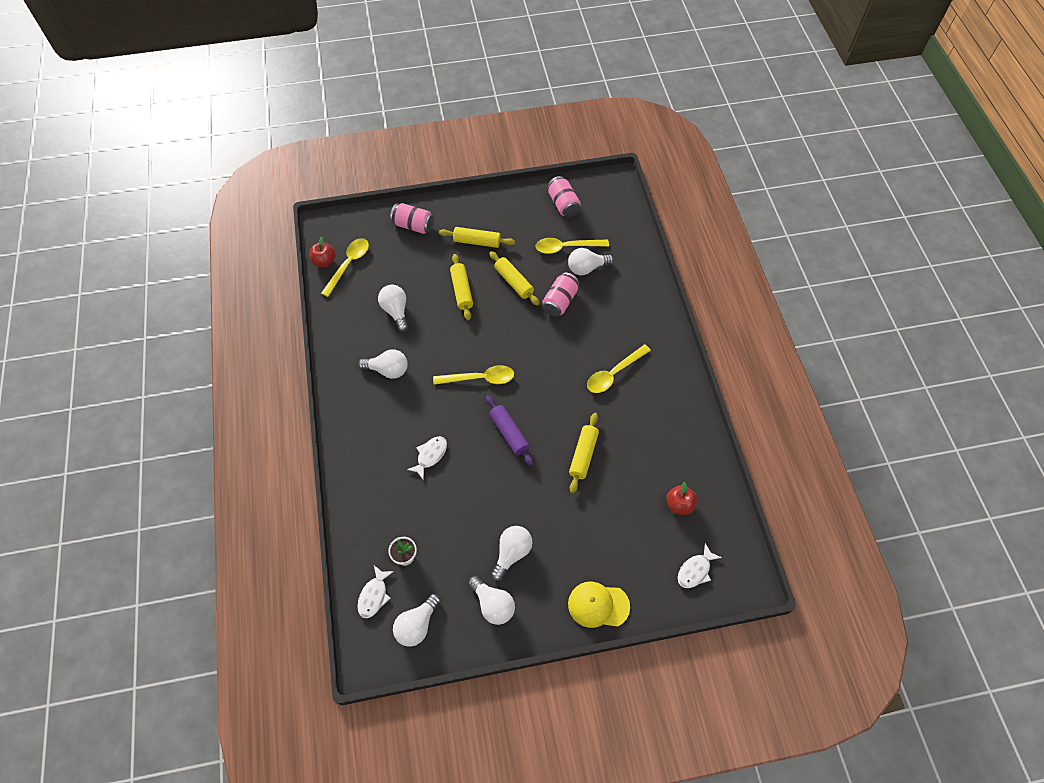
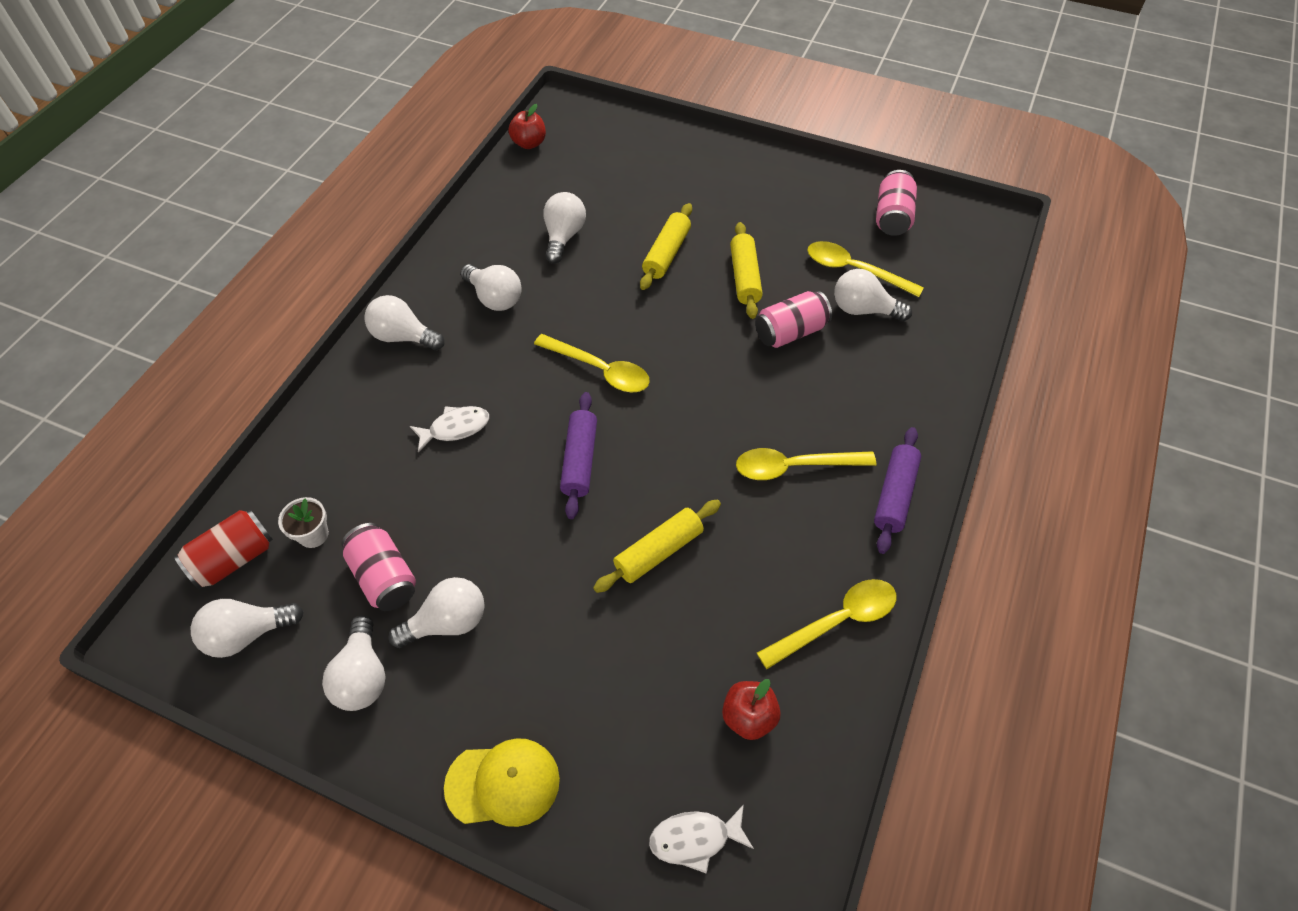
camera: 35 degrees right, 5 degrees down
yellow spoon [321,238,369,297] -> yellow spoon moved to [757,579,897,669]
white fish [357,565,394,618] -> red can [174,510,273,589]
pink can [390,203,434,234] -> pink can moved to [341,523,416,611]
yellow rolling pin [439,227,515,248] -> none
yellow cap [568,582,630,628] -> yellow cap turned 135 degrees clockwise [444,738,560,827]
none -> white light bulb [364,295,445,350]
none -> purple rolling pin [874,427,921,554]

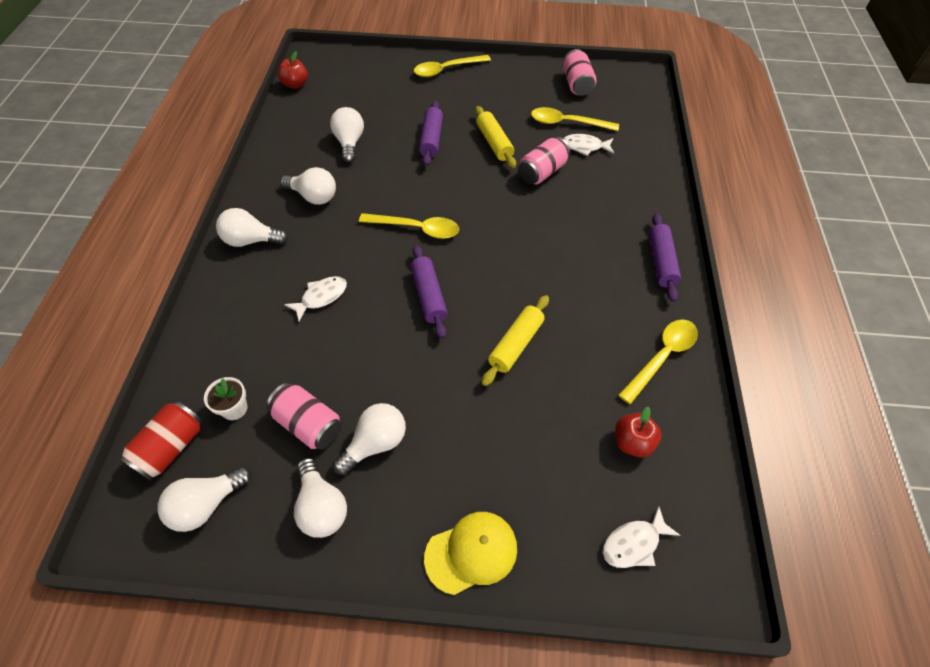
camera: 20 degrees left, 0 degrees up
yellow rolling pin [640,203,692,290] -> purple rolling pin [419,101,443,166]
yellow spoon [736,448,876,480] -> yellow spoon moved to [414,55,491,77]
white light bulb [834,269,912,321] -> white fish [563,134,614,156]

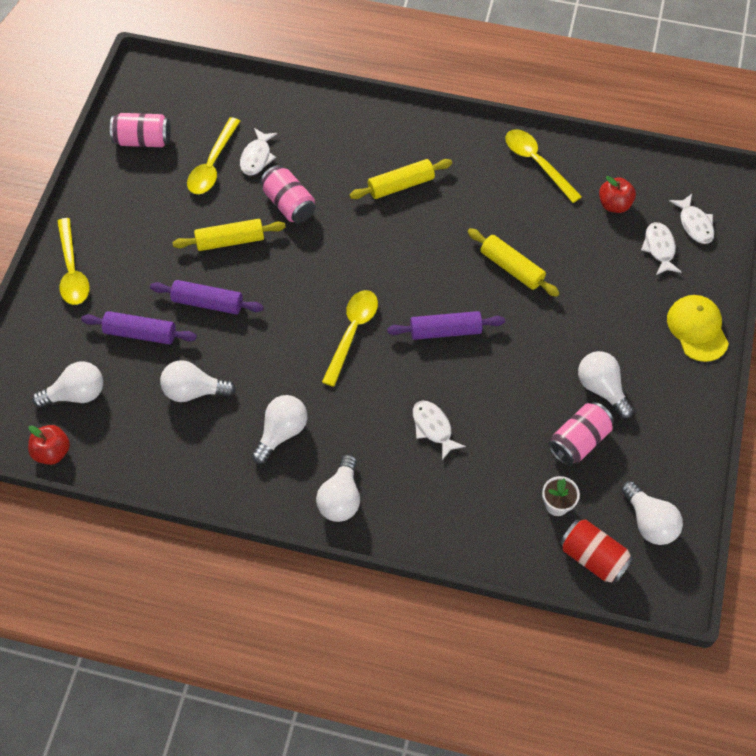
camera: 80 degrees left, 5 degrees up
white light bulb [294,458,347,538] -> white light bulb moved to [32,361,103,408]
purple rolling pin [649,213,681,302] -> purple rolling pin moved to [81,311,197,344]
none -> yellow rolling pin [349,159,452,199]
none -> white fish [641,222,681,275]

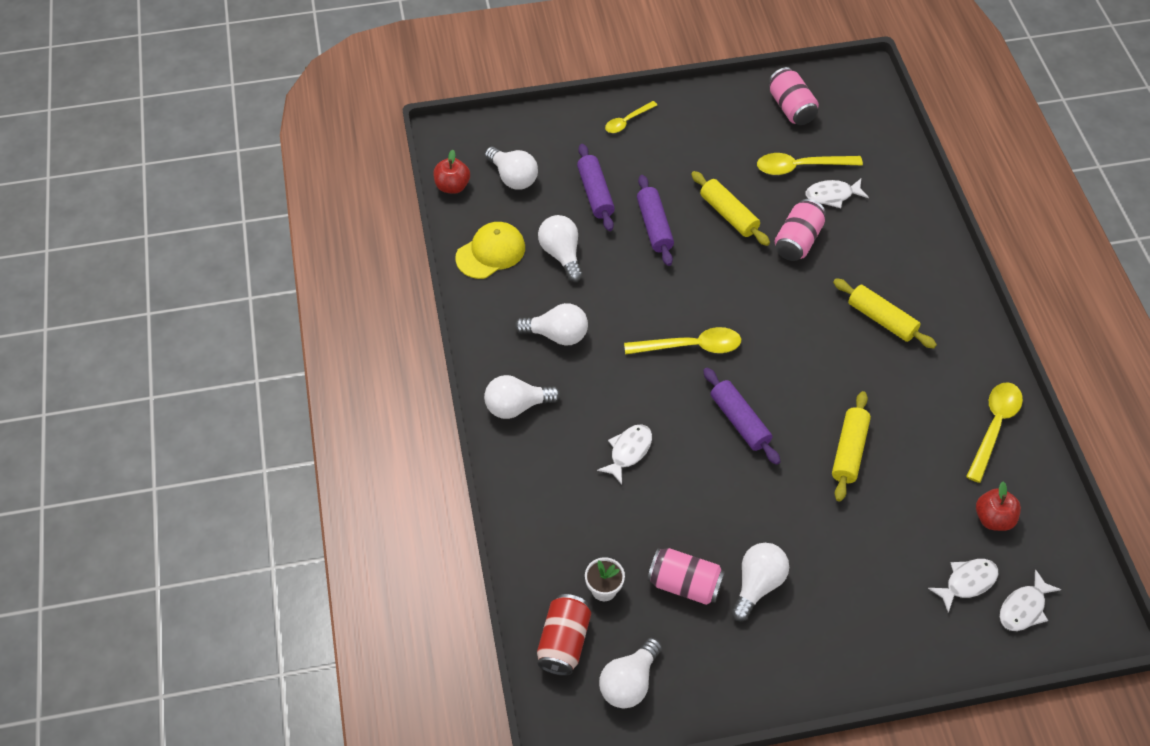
camera: 65 degrees right, 5 degrees down
yellow spoon [57,218,90,305] -> yellow spoon [605,101,657,133], size x0.62
yellow cap [667,295,729,362] -> yellow cap moved to [455,222,525,279]

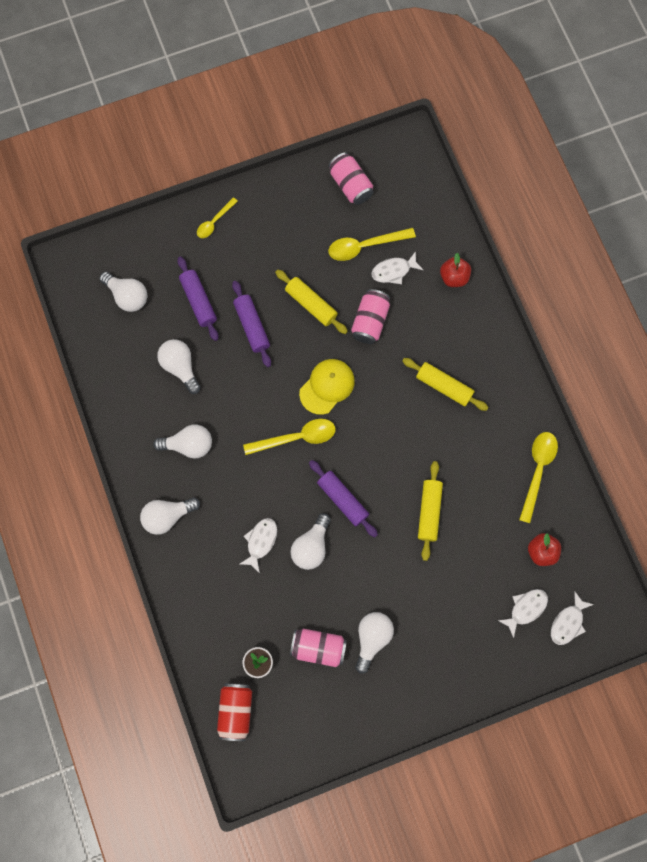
camera: 10 degrees left, 20 degrees up
red apple [433,150,470,194] -> red apple moved to [440,253,471,287]
yellow cap [455,222,525,279] -> yellow cap moved to [299,359,355,415]
white light bulb [599,638,662,708] -> white light bulb moved to [291,513,331,570]

